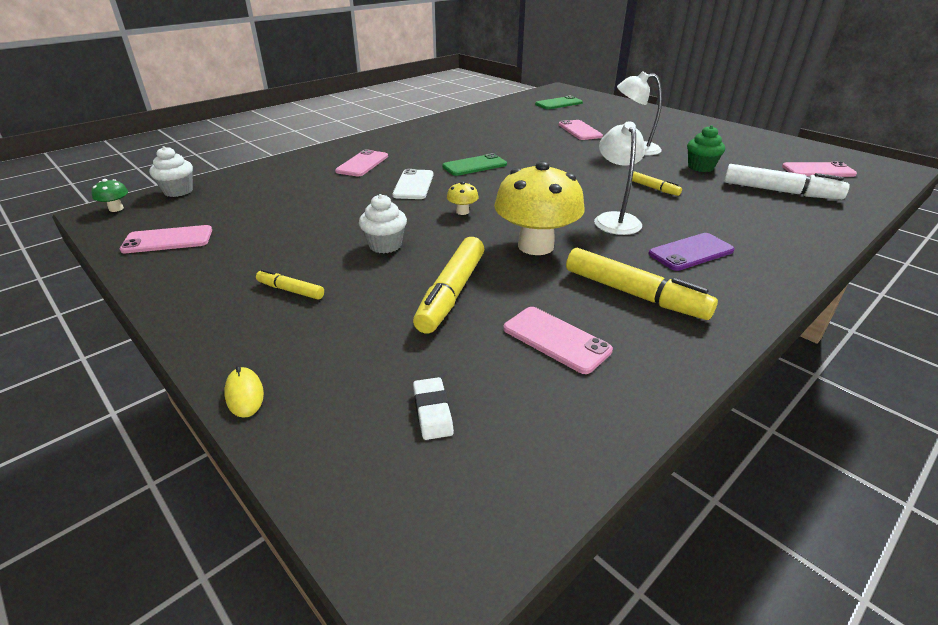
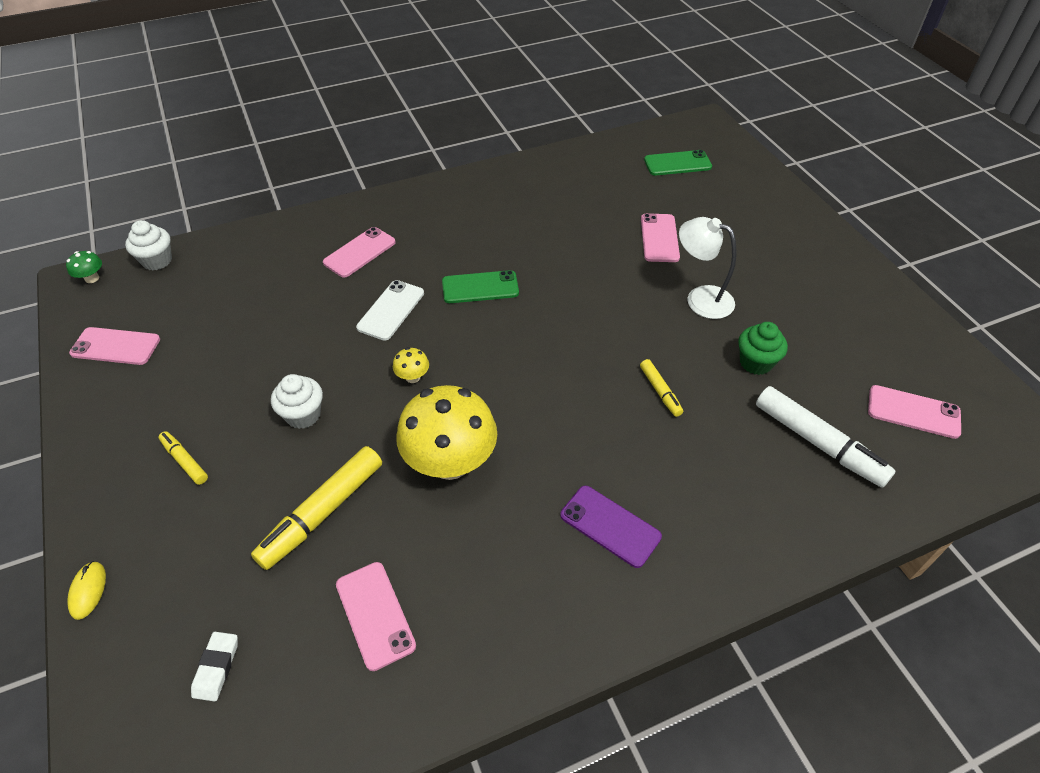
camera: 20 degrees right, 15 degrees up
yellow marker [566,248,718,320] -> none
white lamp [594,121,645,235] -> none
purple phone [648,233,735,271] -> purple phone turned 45 degrees clockwise [560,486,662,568]

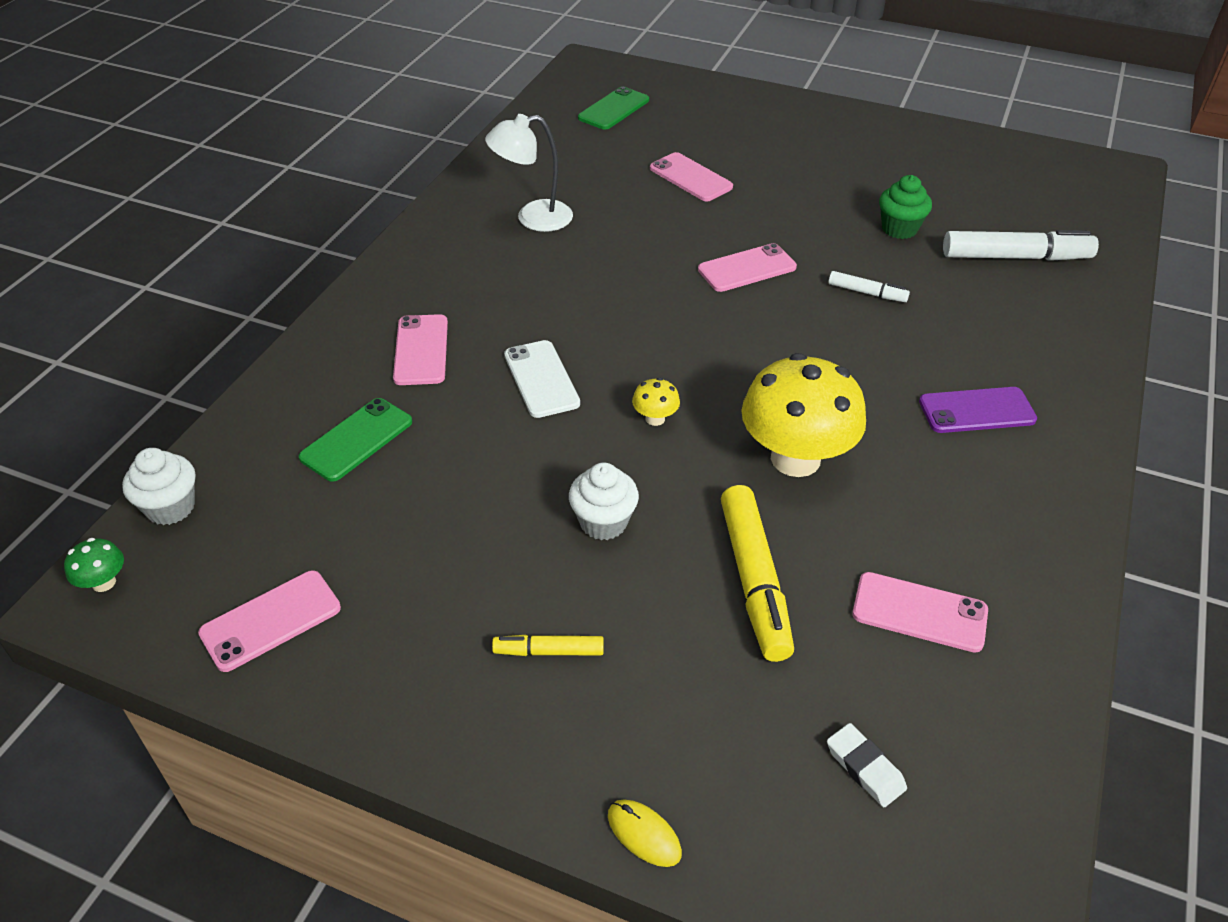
camera: 45 degrees left, 5 degrees down
green phone [442,270,519,303] -> green phone moved to [299,398,412,482]
yellow marker [640,359,683,417] -> white marker [828,271,910,302]
white lamp [679,217,736,319] -> white lamp moved to [485,114,573,232]
pink phone [868,385,961,439] -> pink phone moved to [698,243,797,292]

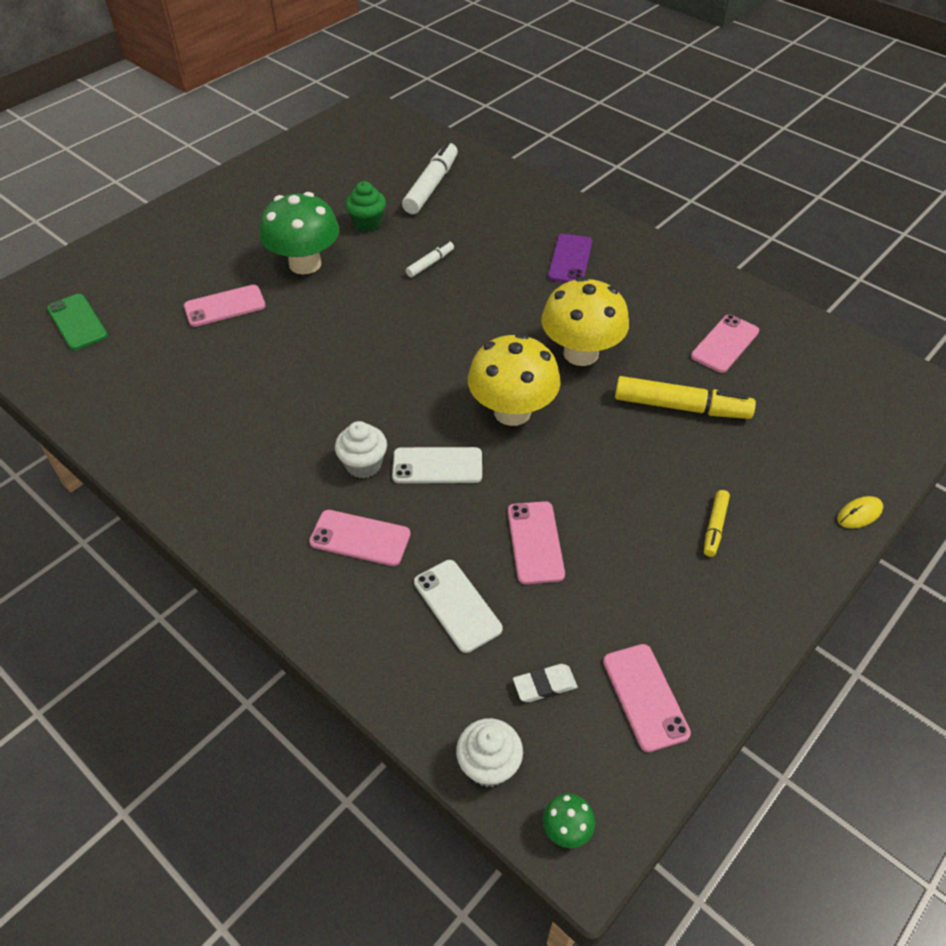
camera: 70 degrees left, 5 degrees up
green phone [299,398,412,482] -> white phone [414,560,503,653]
white lamp [485,114,573,232] -> none
white cupcake [569,463,639,540] -> white cupcake moved to [335,421,387,478]
yellow mushroom [632,378,680,426] -> yellow mushroom [468,333,561,426], size x2.44
pink phone [698,243,797,292] -> pink phone moved to [508,501,565,584]
white eraser [827,723,907,807] -> white eraser moved to [513,664,577,702]
none -> green mushroom [259,192,339,274]

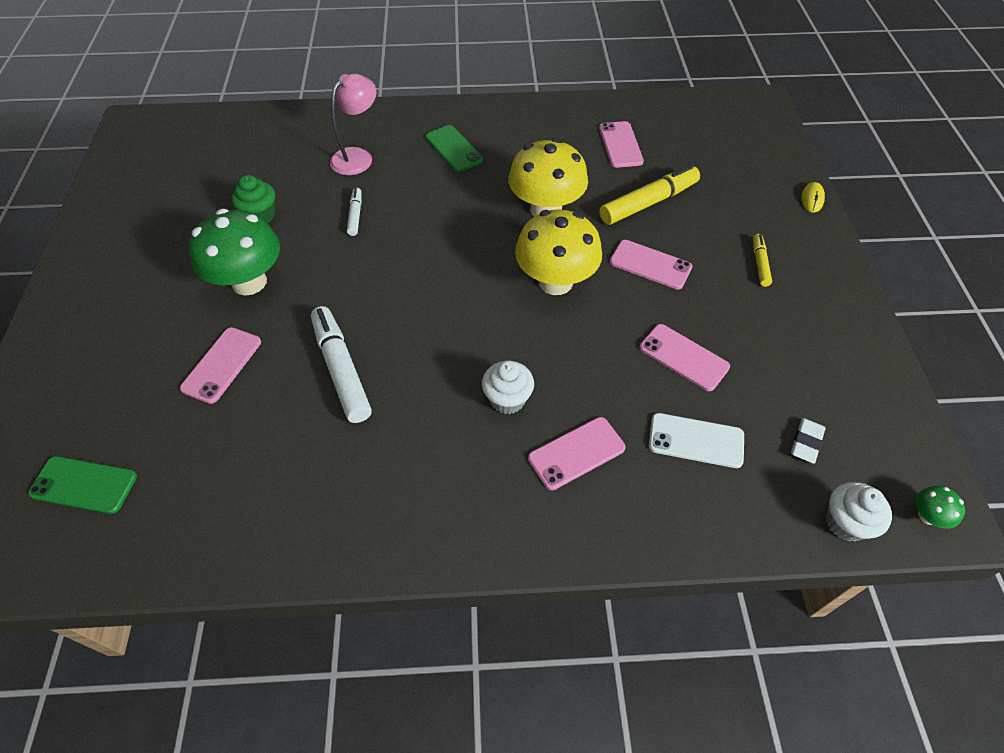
camera: 45 degrees left, 5 degrees up
white phone [392,447,482,483] -> none
white marker [402,142,458,214] -> white marker moved to [311,306,372,423]
purple phone [548,234,592,283] -> green phone [425,125,483,172]
pink phone [603,644,691,752] -> pink phone moved to [610,240,692,290]
yellow marker [704,490,730,557] -> yellow marker turned 150 degrees counterclockwise [753,234,772,287]
none -> pink lamp [330,73,376,175]

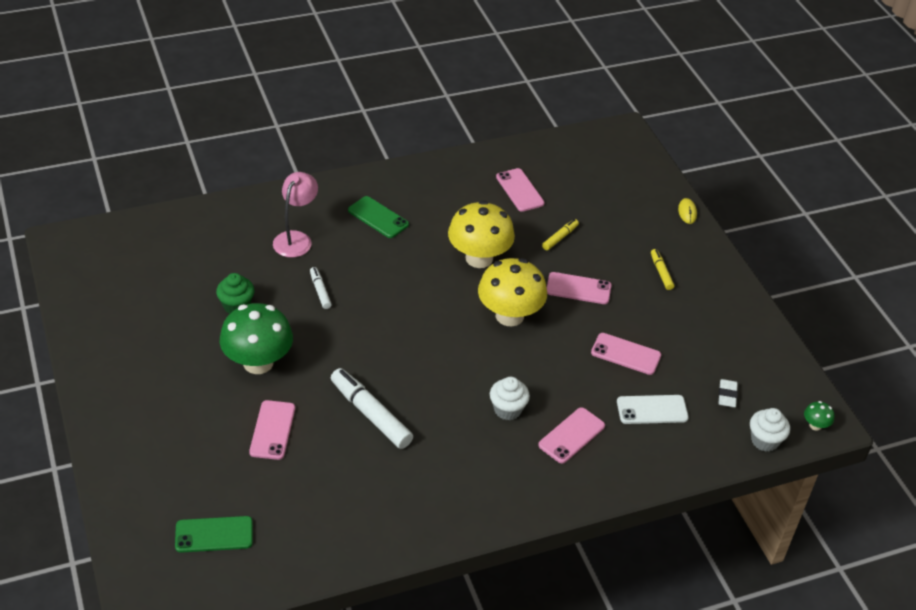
camera: 20 degrees left, 10 degrees down
yellow marker [599,165,700,225] -> yellow marker [542,219,579,250], size x0.52

